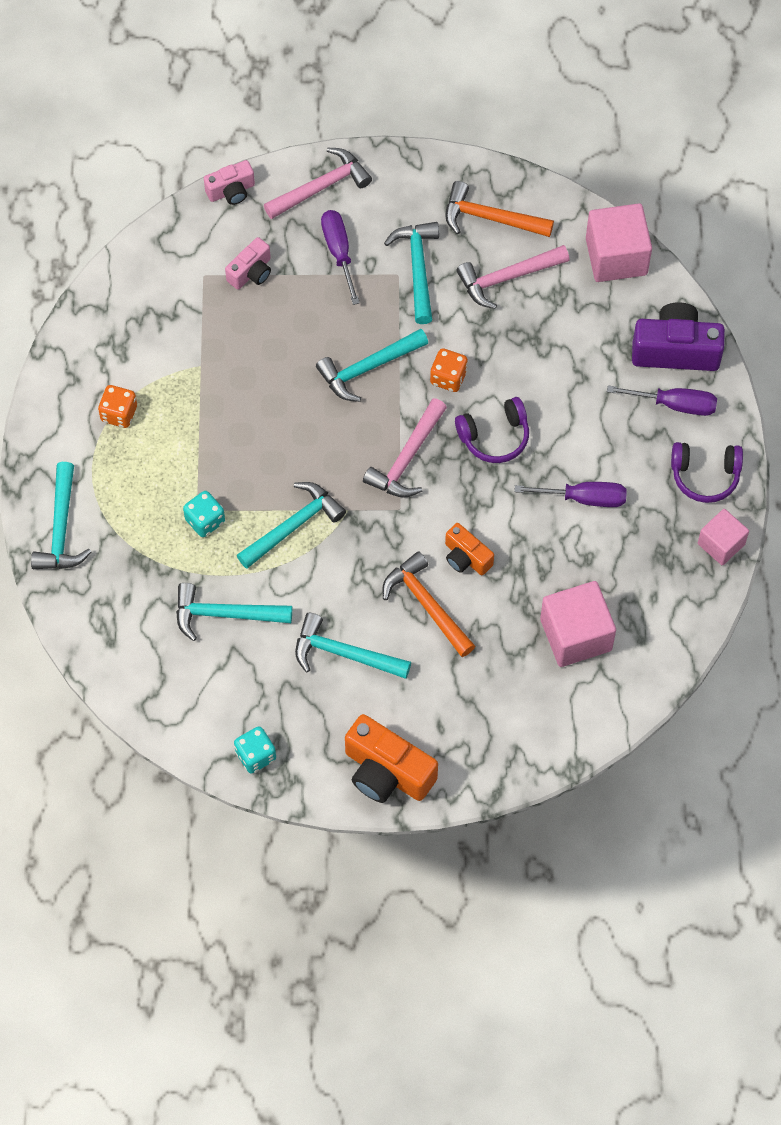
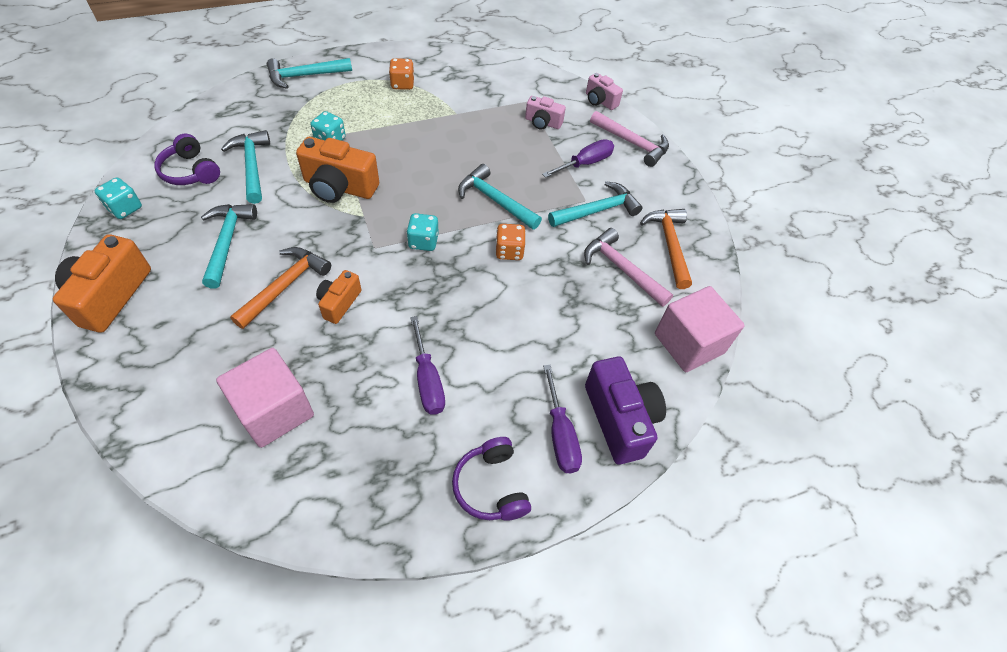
camera: 65 degrees right, 10 degrees down
turquoise hammer [237,482,346,569] -> orange camera [296,137,379,203]
pink hammer [363,398,447,498] -> turquoise dice [406,213,439,251]
purple headphones [455,397,529,463] -> purple headphones moved to [154,134,220,185]
pink cube [698,509,749,565] -> none

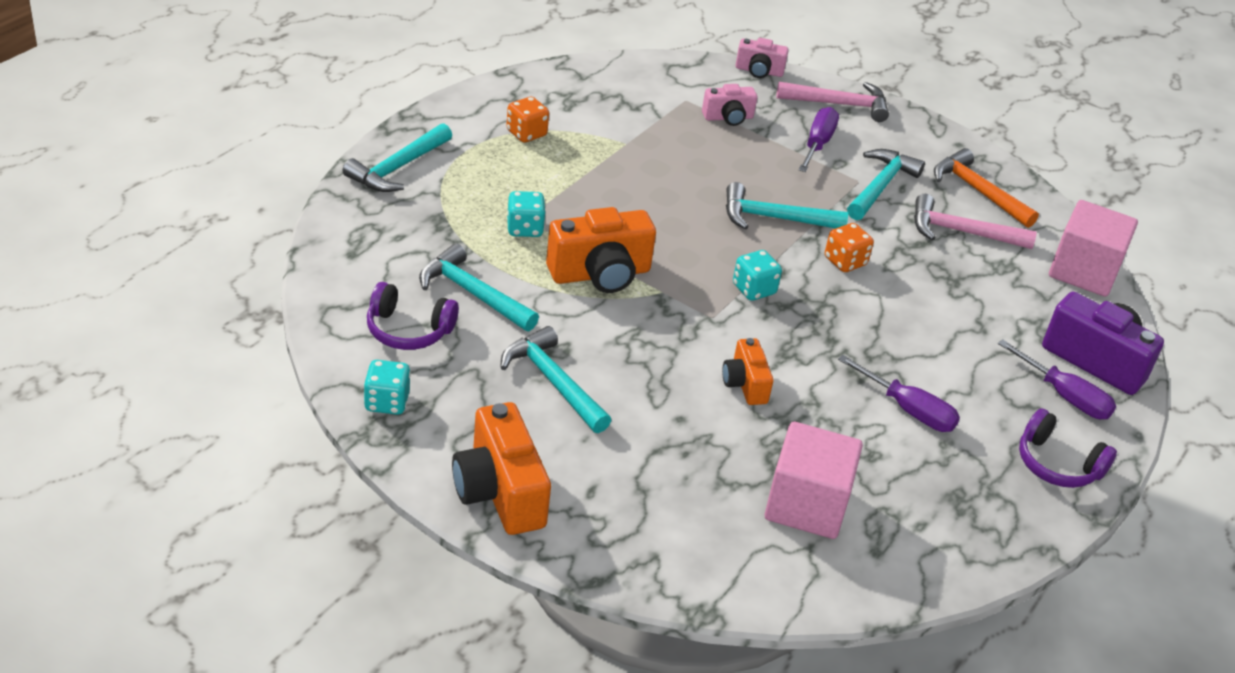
camera: 35 degrees left, 15 degrees down
orange hammer [230,247,331,329] -> none

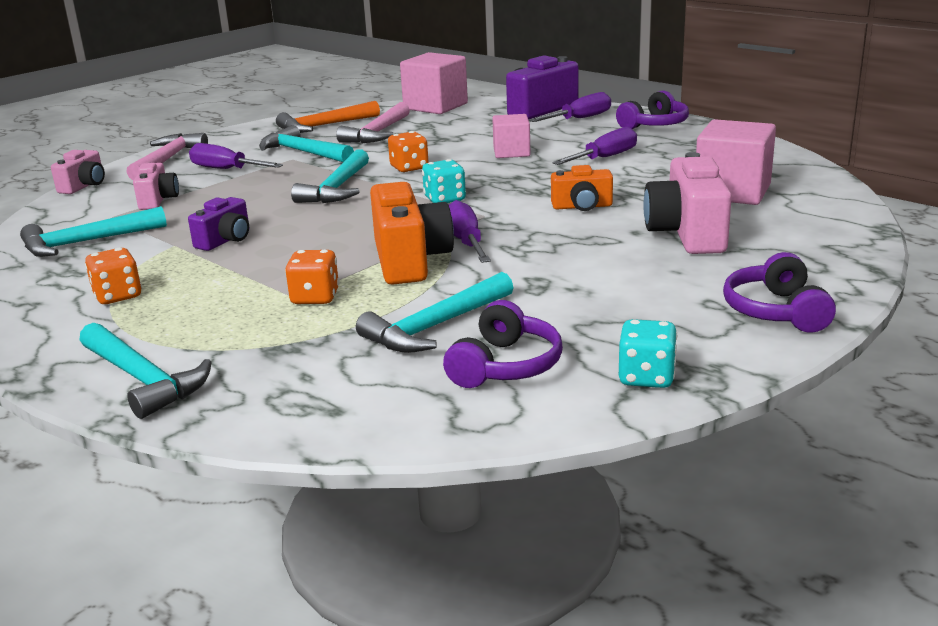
camera: 75 degrees left, 15 degrees down
orange camera [452,402,551,535] -> purple headphones [723,252,836,333]
turquoise hammer [500,326,611,433] -> turquoise hammer moved to [20,206,167,257]
turquoise dice [507,191,546,237] -> orange dice [285,250,339,304]
none -> purple camera [188,197,250,251]
none -> purple screwdriver [449,200,491,263]
none -> pink cube [492,114,530,158]
none -> pink camera [643,152,732,254]

